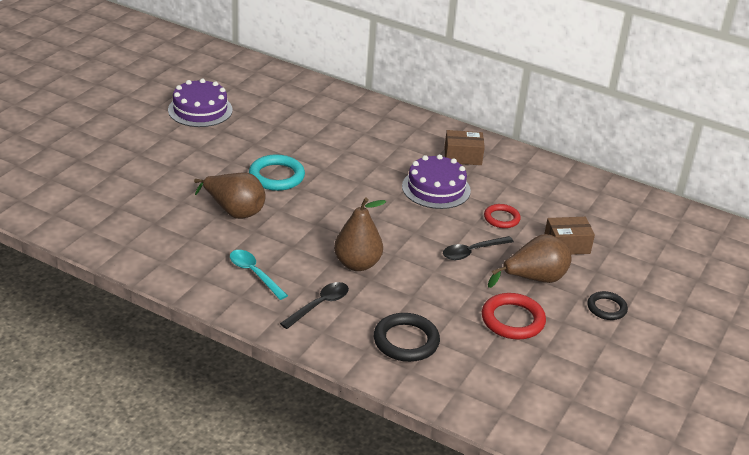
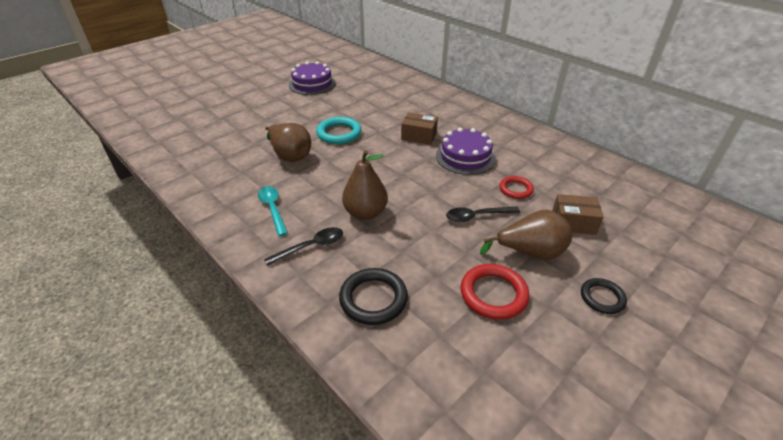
camera: 20 degrees right, 5 degrees up
brown box [444,130,485,165] -> brown box moved to [401,112,438,145]

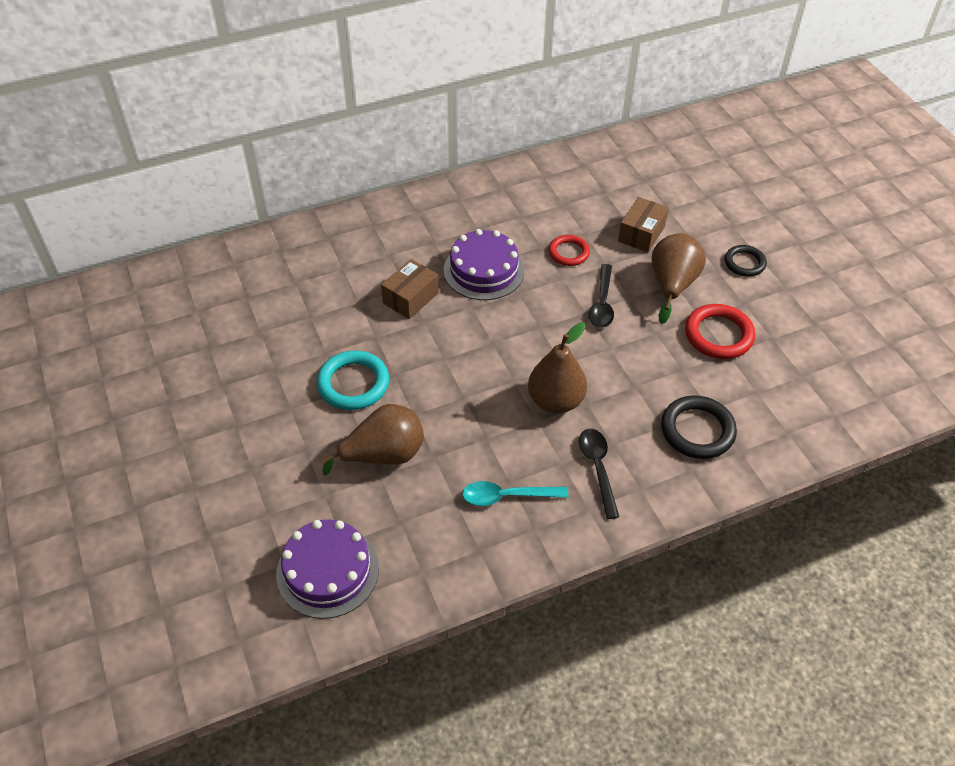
camera: 70 degrees left, 10 degrees up
purple cake [289,61,336,95] -> purple cake moved to [276,519,379,619]

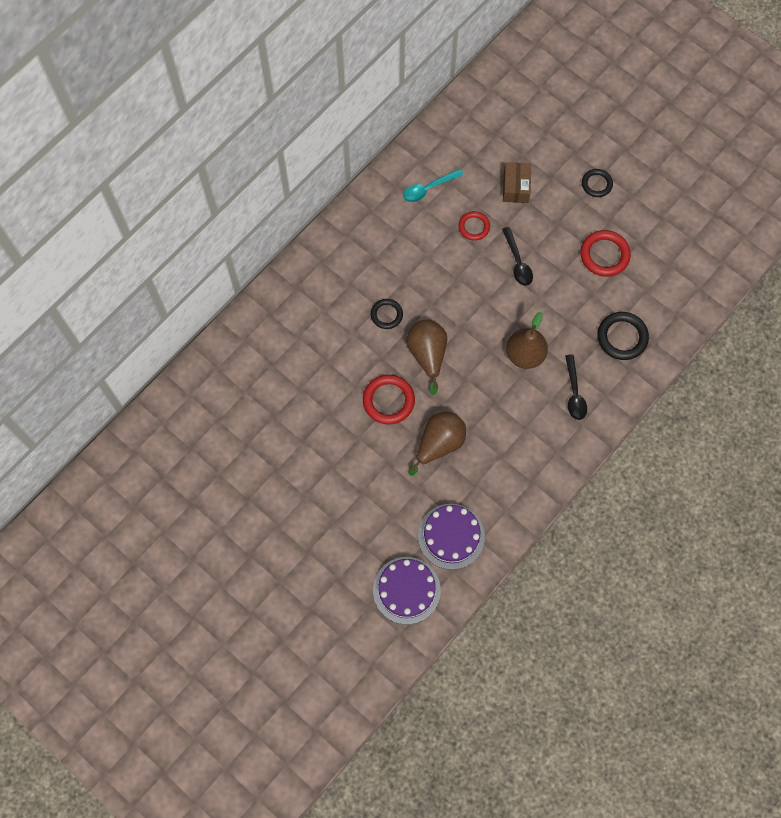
camera: 25 degrees left, 20 degrees up
turquoise ring [317,351,389,410] -> red ring [363,375,415,425]
brown box [381,259,439,319] -> black ring [371,299,403,329]
purple cake [444,229,524,300] -> purple cake moved to [373,557,441,625]
turquoise spoon [462,481,568,506] -> turquoise spoon moved to [403,169,463,202]
black spoon [579,429,619,519] -> black spoon turned 150 degrees counterclockwise [565,355,587,420]
brown pear [652,234,706,324] -> brown pear moved to [406,320,447,395]

